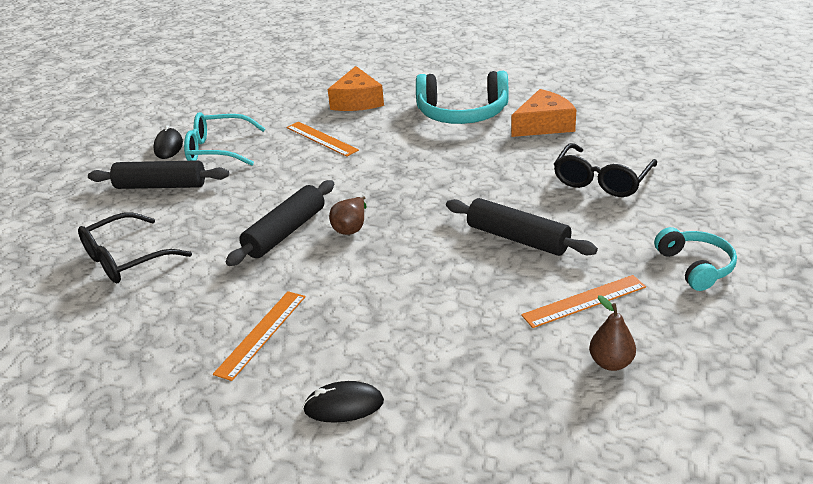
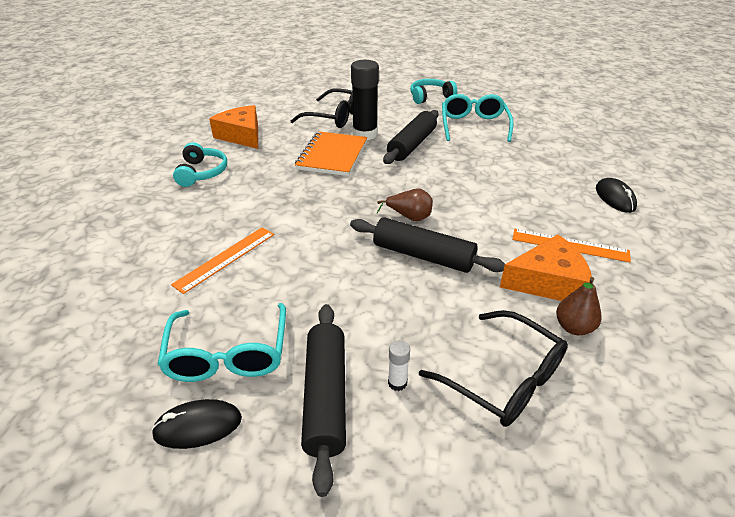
camera: 100 degrees left, 5 degrees up
orange cheese [328,66,384,111] -> orange cheese moved to [500,234,592,301]
turquoise headphones [416,71,508,124] -> turquoise headphones [173,142,227,187], size x0.59
orange ruler [521,275,646,328] -> turquoise glasses [442,94,513,142]
brown pear [589,295,636,371] -> brown pear moved to [556,277,602,335]
none -> orange notebook [295,131,367,176]
none -> black glue stick [351,60,379,140]
none -> white glue stick [388,340,410,391]

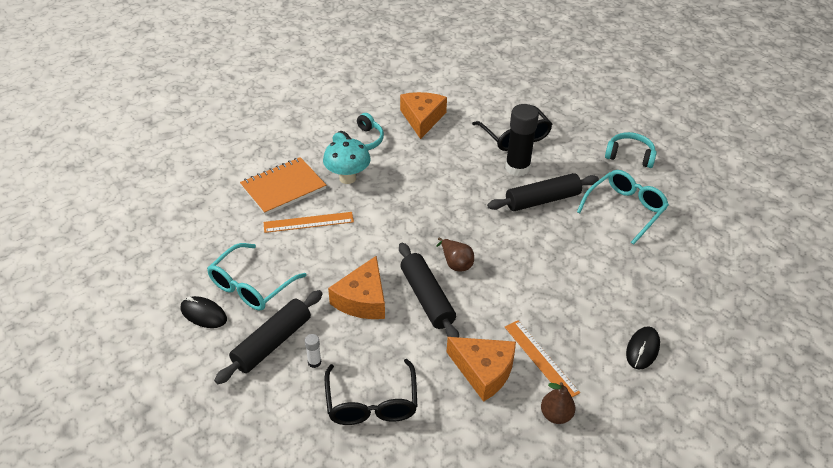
camera: 40 degrees right, 5 degrees up
orange notebook [295,131,367,176] -> orange notebook moved to [240,157,326,215]
brown pear [556,277,602,335] -> brown pear moved to [541,382,575,424]
none -> turquoise mushroom [323,137,371,184]
none -> orange cheese [328,256,385,319]

